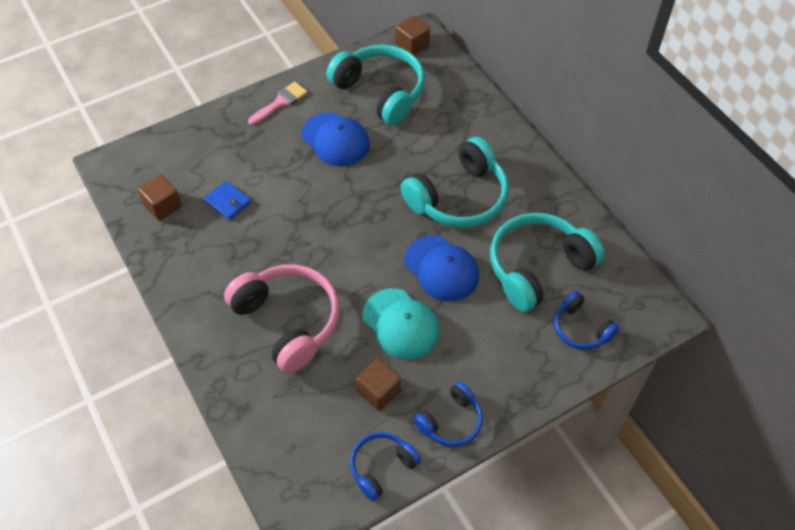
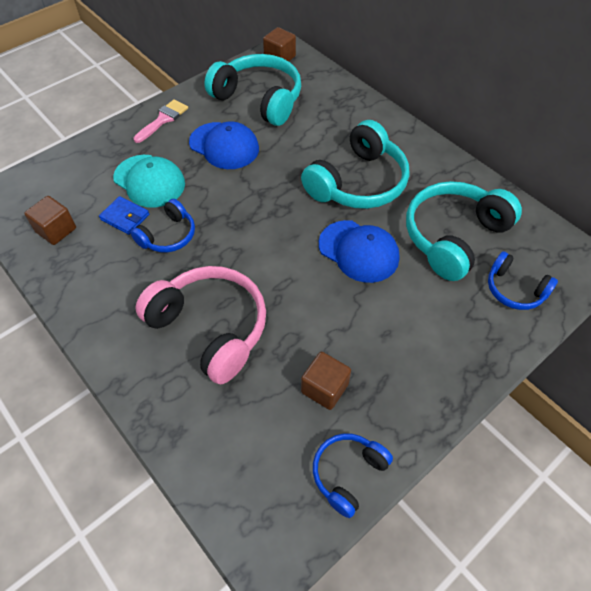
camera: 10 degrees left, 0 degrees up
turquoise cap [362,288,440,360] -> turquoise cap moved to [113,155,185,208]
blue headphones [414,381,483,447] -> blue headphones moved to [131,199,195,253]

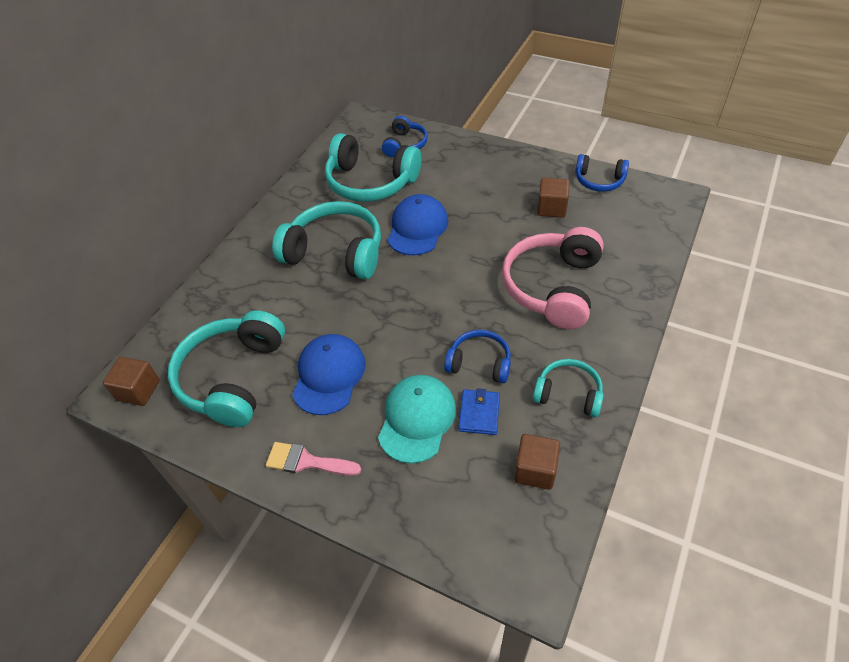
camera: 110 degrees left, 5 degrees down
none -> turquoise headphones [533,359,604,418]

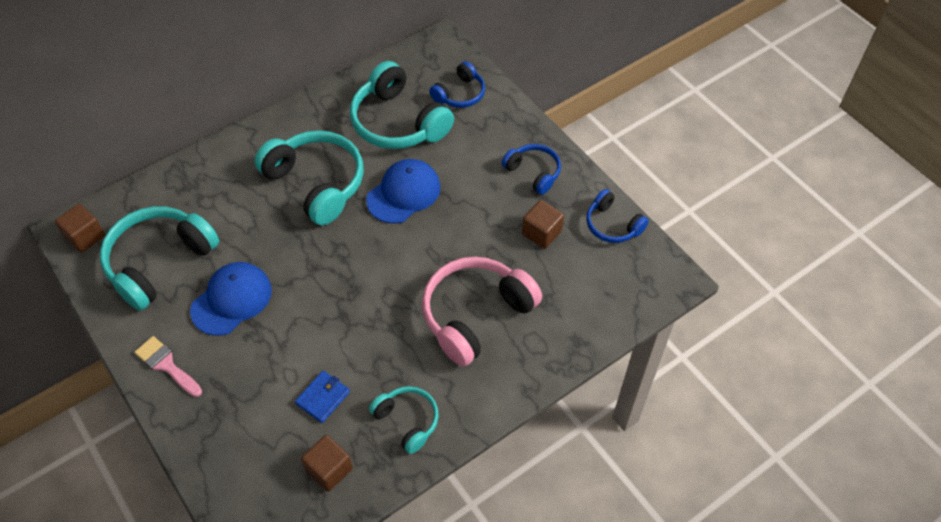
camera: 25 degrees right, 5 degrees up
turquoise cap [378,375,456,464] -> none
blue headphones [444,330,511,383] -> blue headphones moved to [502,144,561,195]

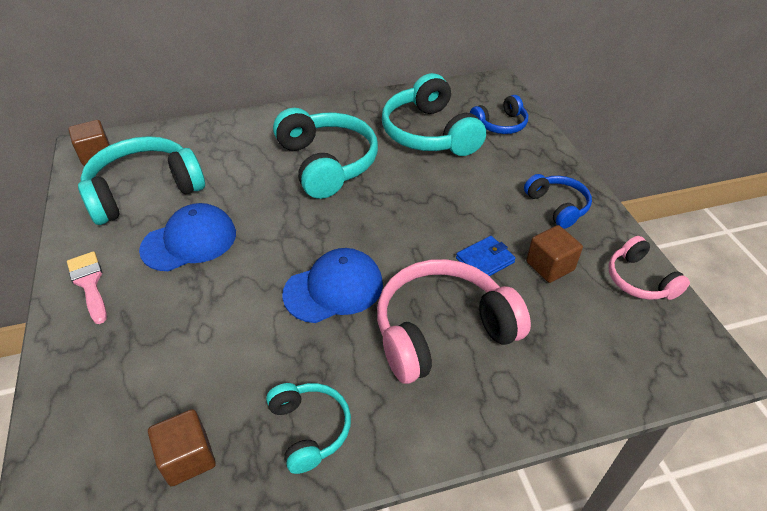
camera: 20 degrees right, 10 degrees down
blue wallet [295,371,350,423] -> blue wallet moved to [456,236,516,276]
blue cap [366,159,441,224] -> blue cap moved to [282,248,383,323]
blue headphones [586,189,649,243] -> pink headphones [608,236,690,300]

